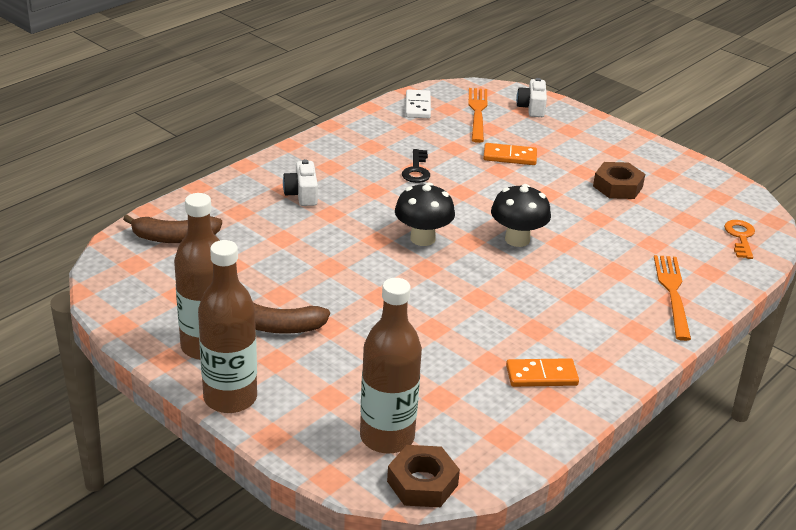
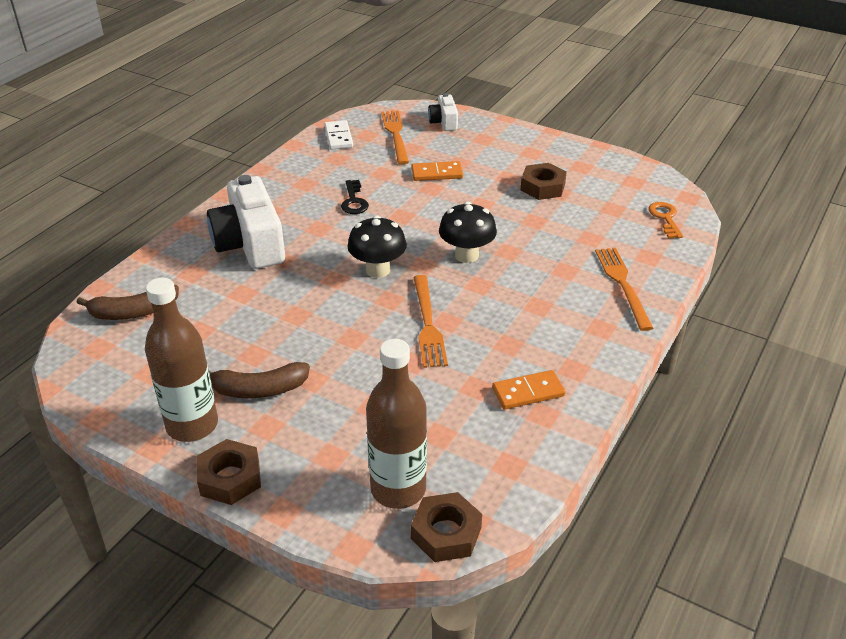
camera: 10 degrees left, 5 degrees up
brown bottle [198,240,257,413] -> brown nut [197,439,261,505]
white camera [283,159,318,206] -> white camera [207,175,285,269], size x1.99
none -> orange fork [413,275,448,368]

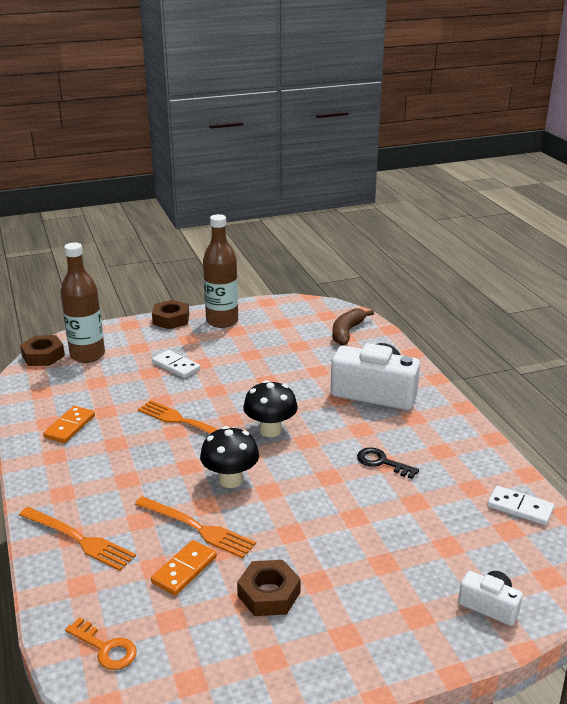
camera: 130 degrees right, 10 degrees down
brown banana [209,362,310,398] -> none
orange fork [381,111,409,164] -> orange fork moved to [135,496,256,558]
orange domino [411,161,463,181] -> orange domino moved to [151,540,217,596]
none -> white domino [152,350,200,378]

